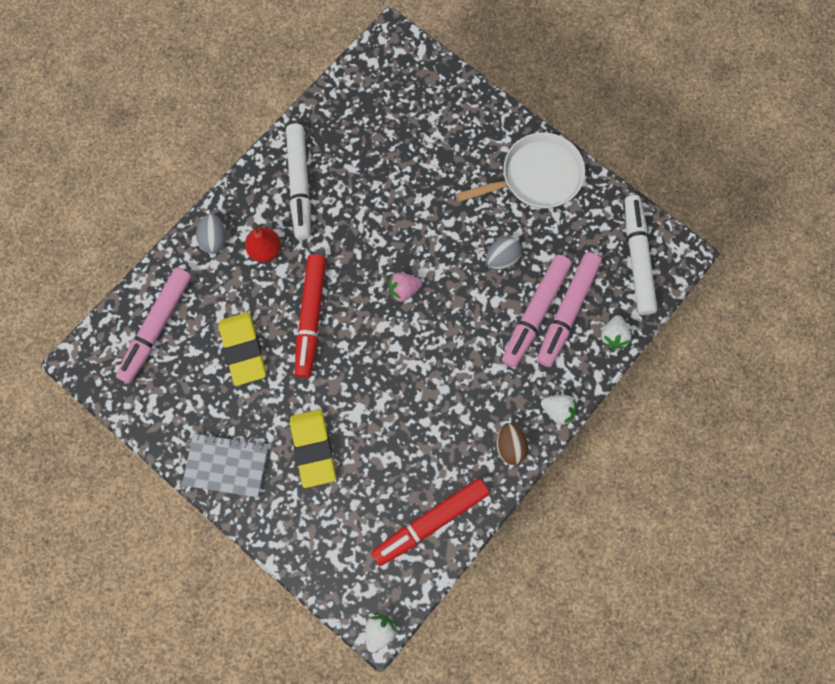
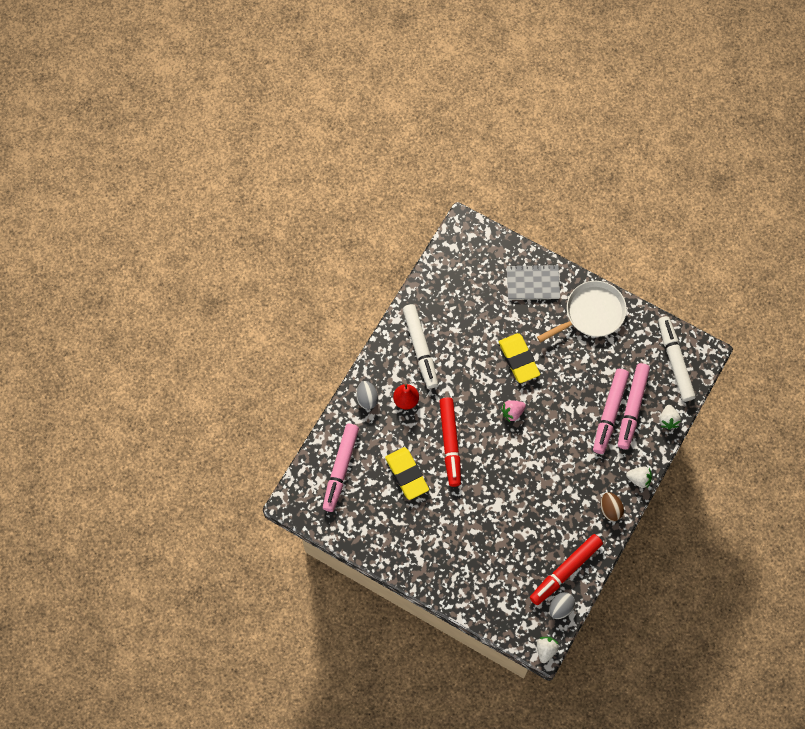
camera: 10 degrees left, 5 degrees down
grey notebook [182,433,268,497] -> grey notebook moved to [507,264,560,300]
yellow eraser [290,409,336,488] -> yellow eraser moved to [499,333,540,383]
grey egg [486,237,522,270] -> grey egg moved to [549,592,575,619]

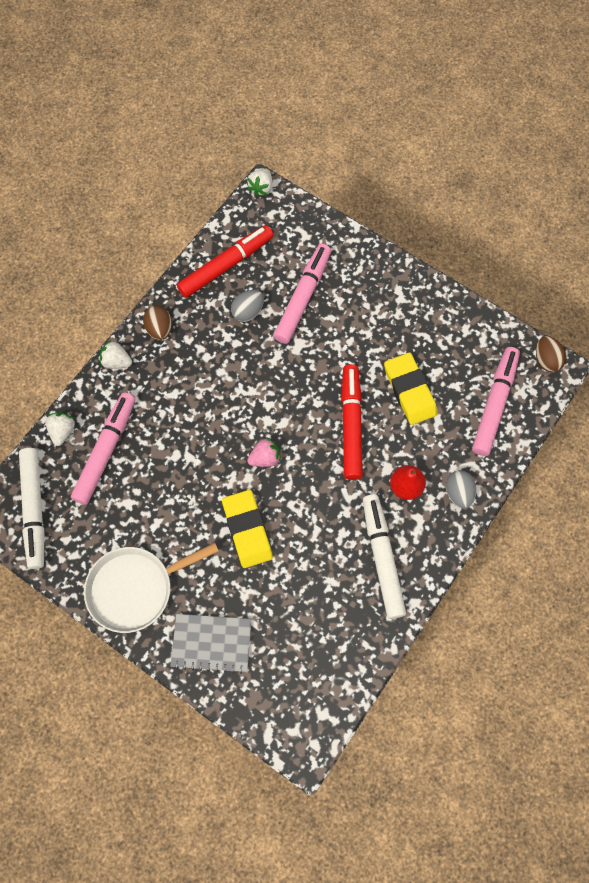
camera: 175 degrees left, 0 degrees up
grey egg [549,592,575,619] -> grey egg moved to [231,290,264,322]
pink marker [593,369,629,454] -> pink marker moved to [273,244,331,344]
none -> brown egg [536,336,566,372]

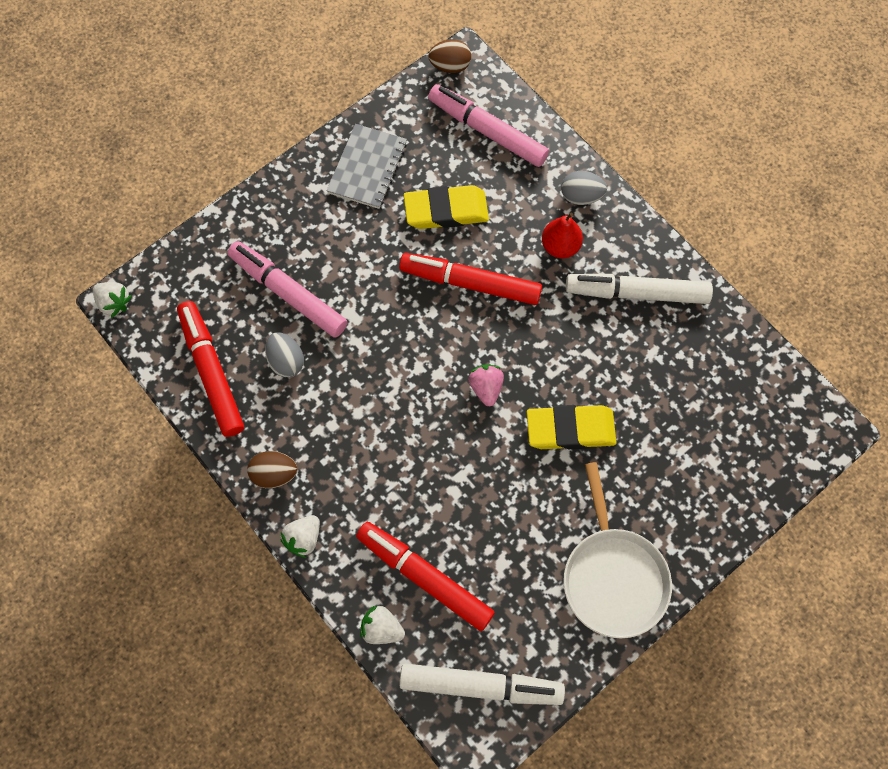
camera: 75 degrees left, 0 degrees up
pink marker [71,392,135,505] -> red marker [356,522,495,631]
grey notebook [171,614,252,674] -> grey notebook moved to [327,124,407,209]

